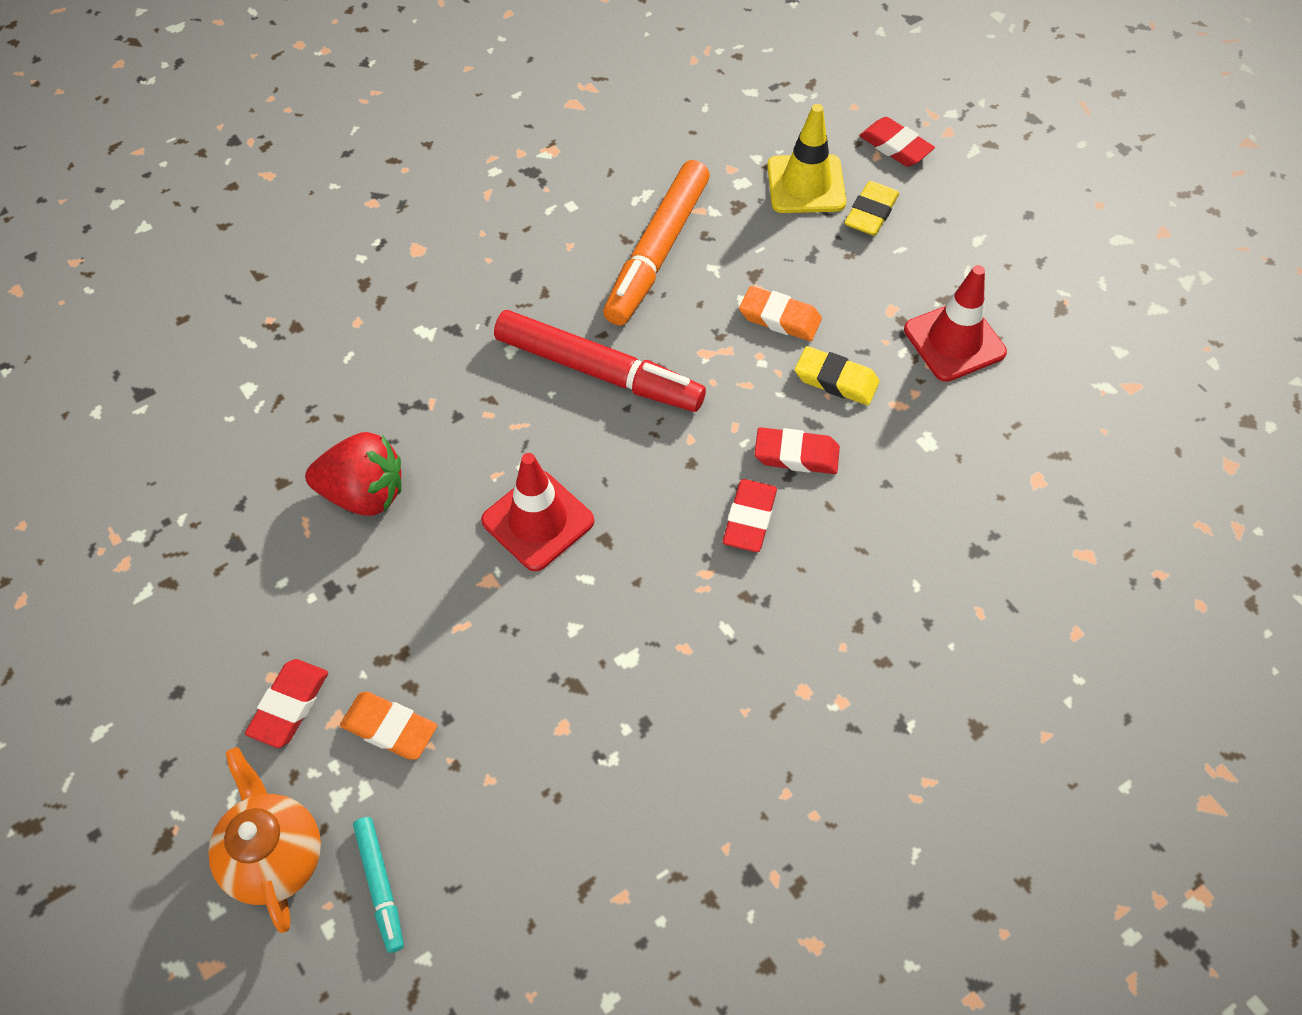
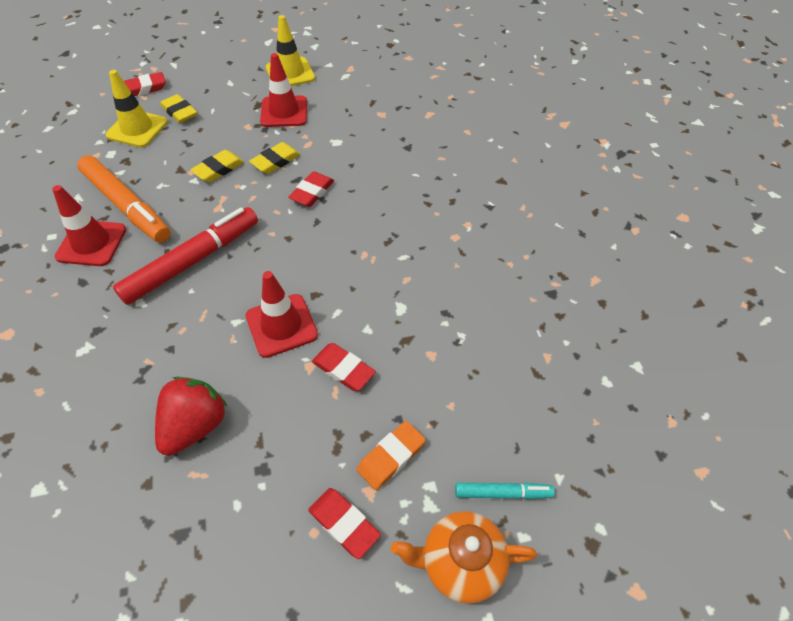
camera: 70 degrees left, 5 degrees down
red eraser [723,479,777,552] -> red eraser moved to [312,343,376,391]
orange eraser [739,286,822,341] -> yellow eraser [190,150,244,182]
none -> red traffic cone [52,185,126,266]
none -> yellow traffic cone [266,15,315,86]

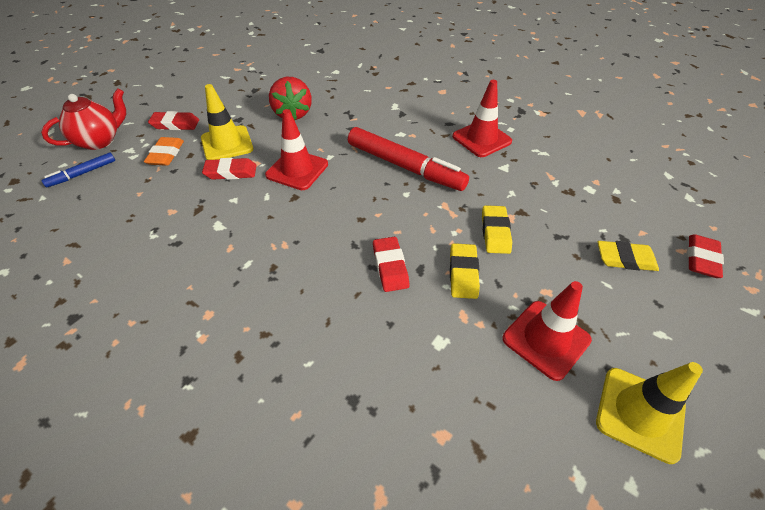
camera: 140 degrees right, 5 degrees down
orange marker [77,155,171,243] -> none
yellow traffic cone [105,70,168,147] -> yellow traffic cone moved to [201,84,254,160]
red marker [113,207,258,305] -> red marker turned 60 degrees counterclockwise [348,127,469,191]
orange teapot [391,511,537,604] -> red teapot [41,88,126,150]
turquoise marker [455,483,555,499] -> blue marker [41,152,115,188]

